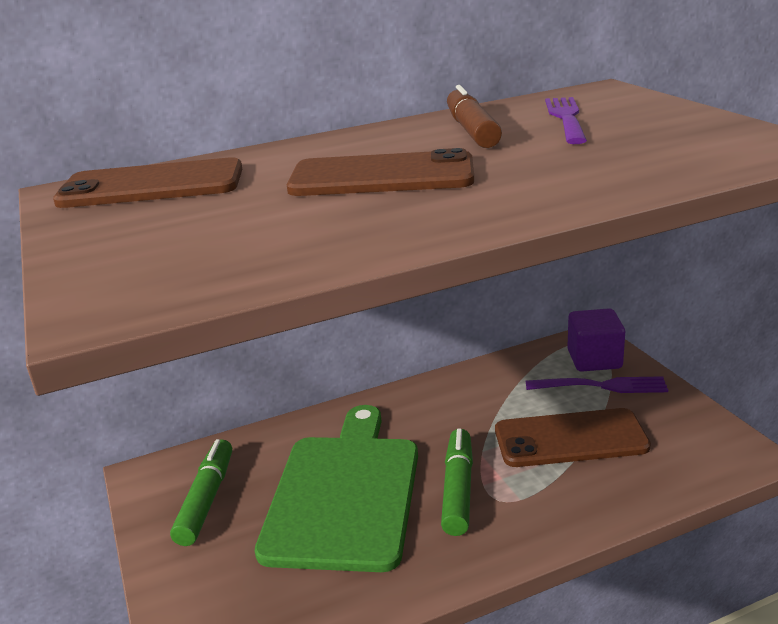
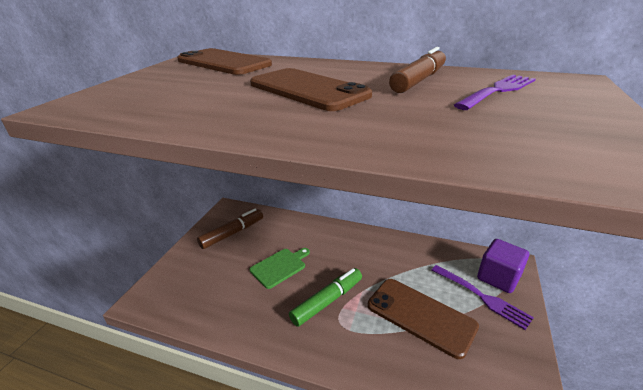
camera: 40 degrees right, 5 degrees up
green marker [170,439,232,546] -> brown marker [197,208,263,249]
green cutting board [255,405,418,572] -> green cutting board [250,248,310,289], size x0.46

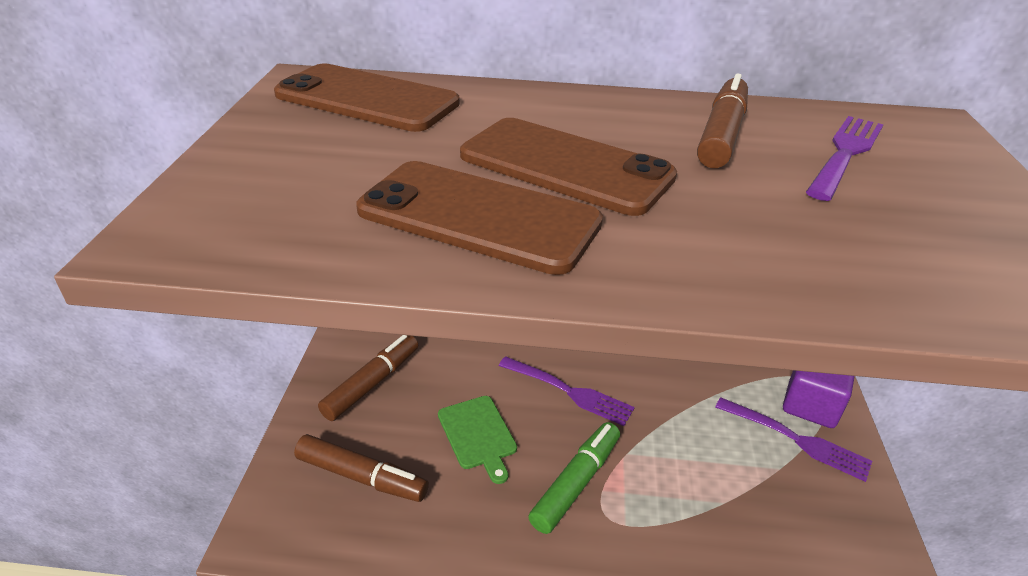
camera: 15 degrees left, 5 degrees up
green cutting board [250,248,310,289] -> green cutting board turned 120 degrees clockwise [438,396,517,484]
brown phone [368,279,479,359] -> brown phone moved to [356,161,603,275]
none -> brown marker [294,434,429,502]
none -> purple fork [499,356,635,426]

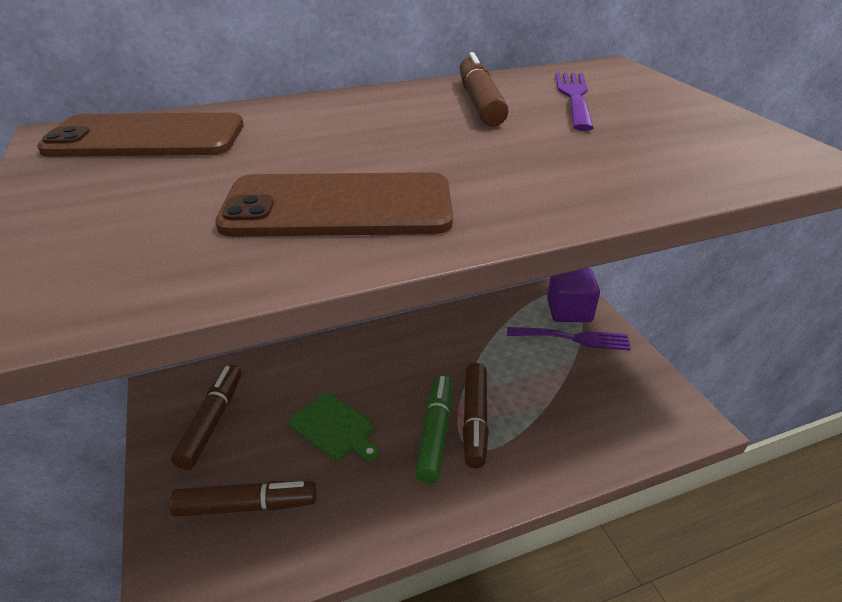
camera: 25 degrees left, 0 degrees up
brown phone [460,118,677,216] -> none
purple fork [499,356,635,426] -> none
none -> brown marker [463,363,489,468]

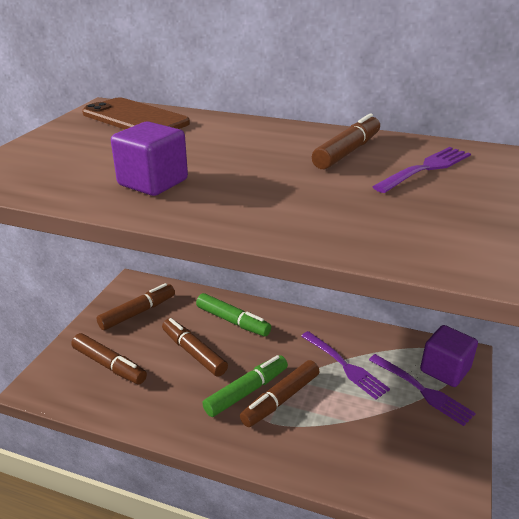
camera: 40 degrees right, 5 degrees down
brown phone [215,172,453,237] -> purple cube [111,122,188,196]
green cutting board [289,392,379,461] -> brown marker [162,318,228,377]
none -> green marker [196,293,271,336]
none -> purple fork [301,331,390,400]

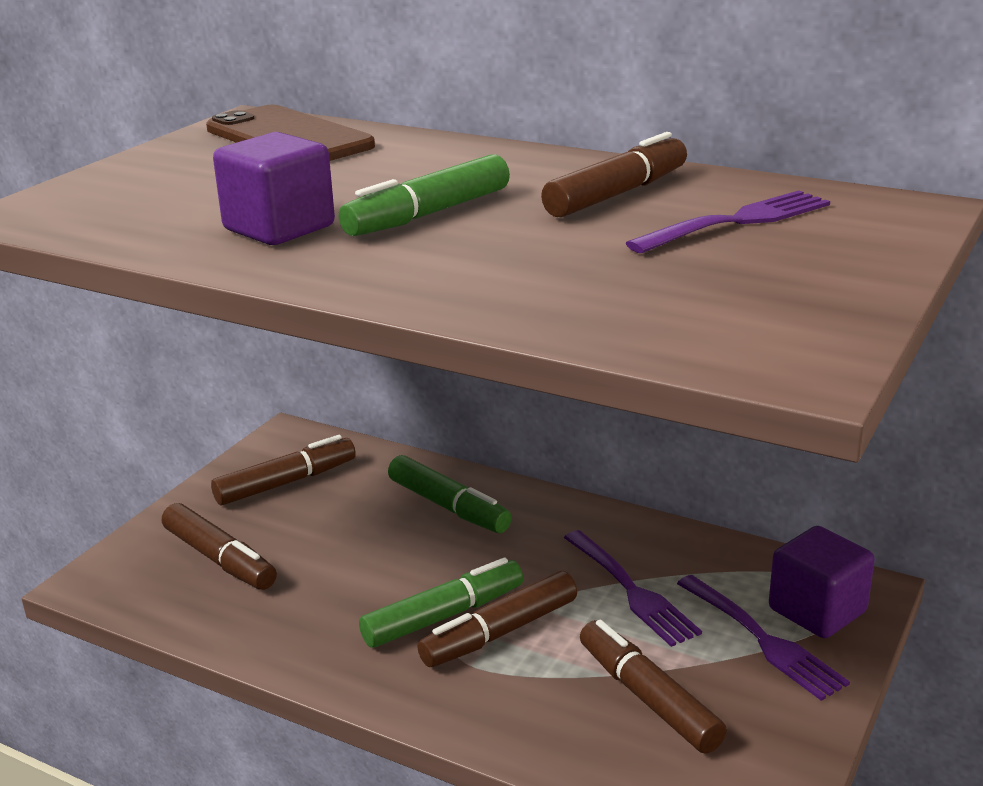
camera: 10 degrees right, 5 degrees down
brown marker [162,318,228,377] -> brown marker moved to [580,620,727,754]
none -> green marker [339,154,510,236]

